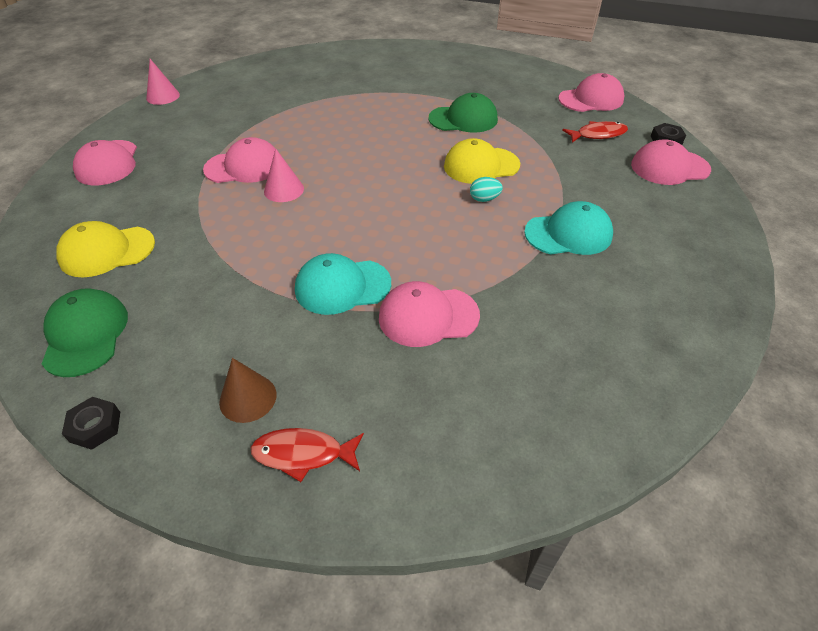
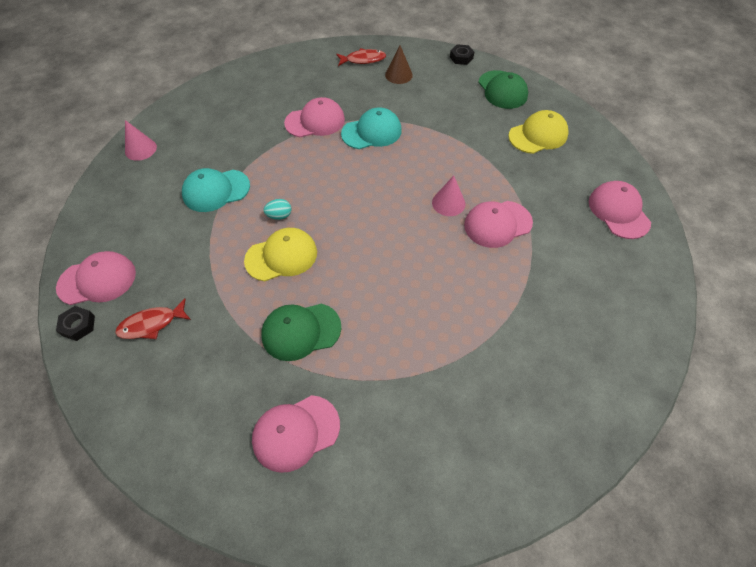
camera: 170 degrees right, 10 degrees up
pink cone [146,59,180,105] -> pink cone moved to [125,120,157,161]
pink cap [558,73,624,112] -> pink cap moved to [252,395,340,473]

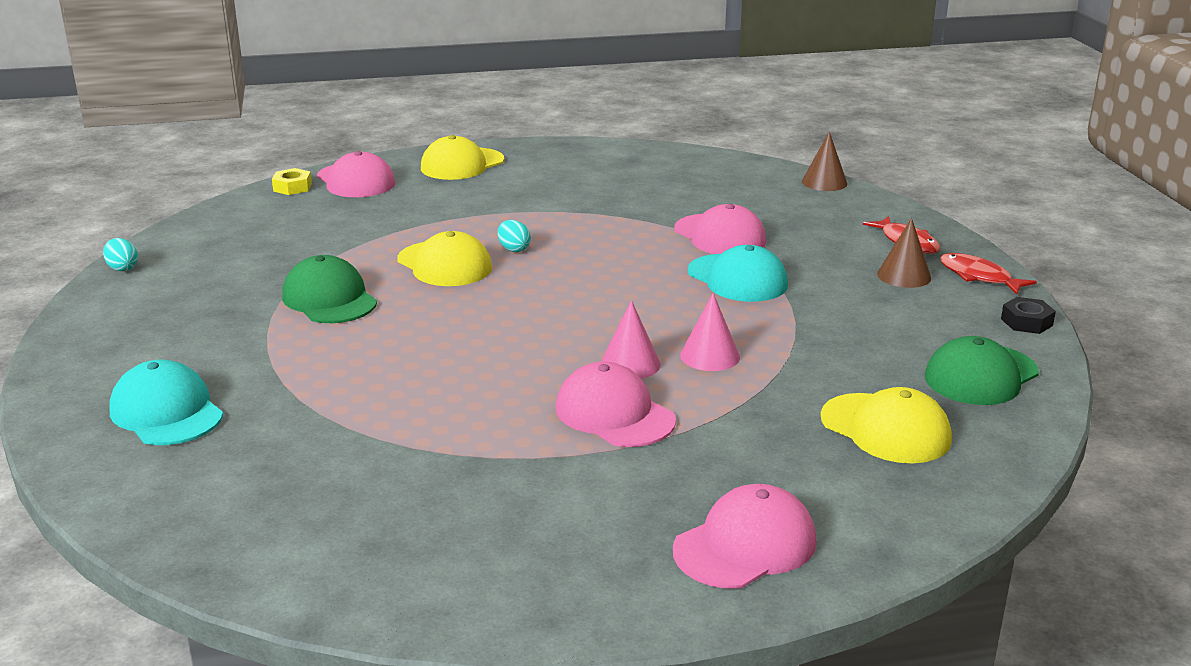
camera: 70 degrees right, 30 degrees down
black nut [56,306,95,341] -> yellow nut [272,168,312,195]
red fish [115,298,191,339] -> red fish moved to [940,253,1037,295]
pink cone [125,120,157,161] -> pink cone moved to [680,293,740,371]
turquoise cap [182,168,250,212] -> turquoise cap moved to [109,359,223,445]
pink cap [252,395,340,473] -> none
none -> turquoise egg [103,238,138,271]
none -> yellow cap [421,135,504,180]
none -> brown cone [802,132,848,191]

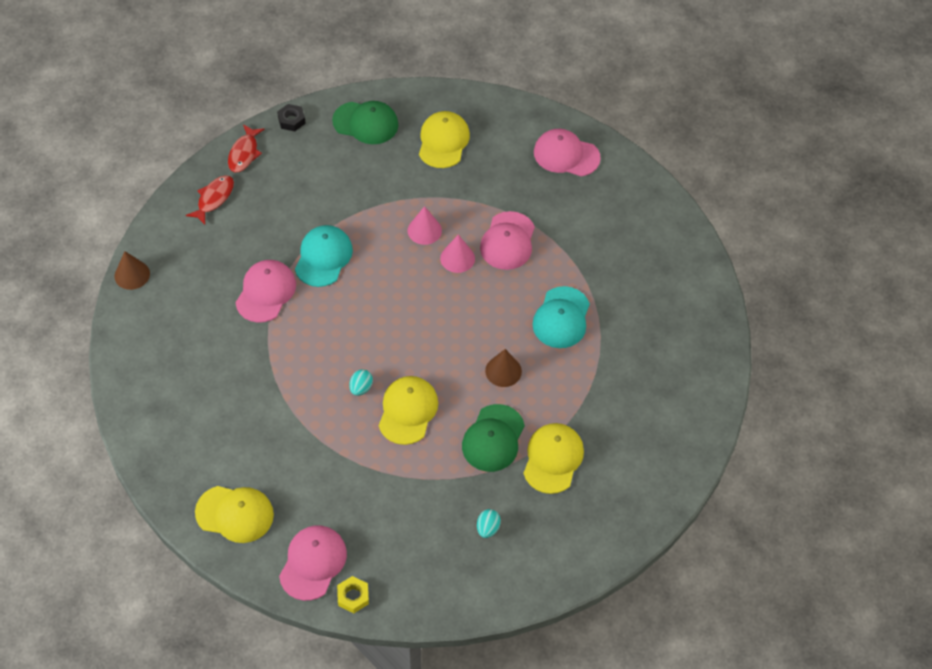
camera: 125 degrees left, 30 degrees up
turquoise egg [103,238,138,271] -> turquoise egg moved to [477,509,501,538]
turquoise cap [109,359,223,445] -> turquoise cap moved to [533,286,590,348]
brown cone [877,218,931,288] -> brown cone moved to [485,349,522,387]
none -> yellow cap [524,423,584,494]

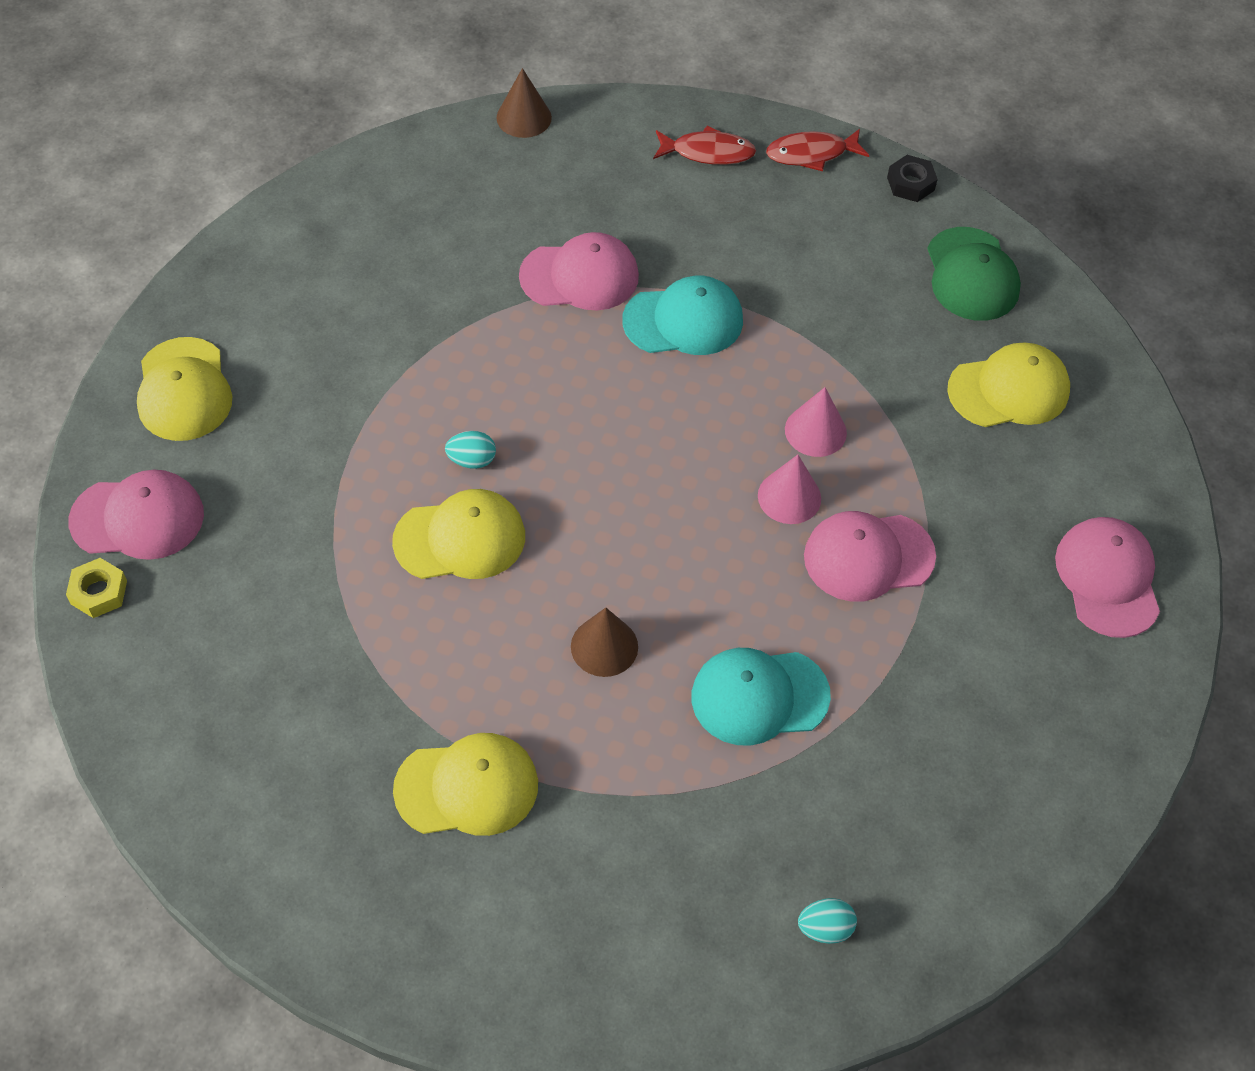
camera: 65 degrees right, 0 degrees up
green cap [462,404,525,472] -> none
turquoise egg [477,509,501,538] -> turquoise egg moved to [798,898,857,944]

